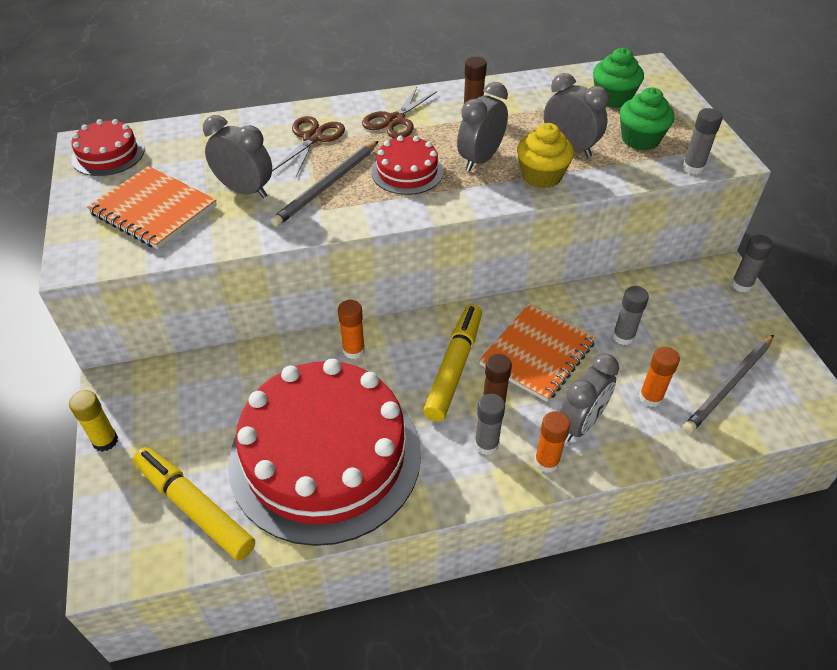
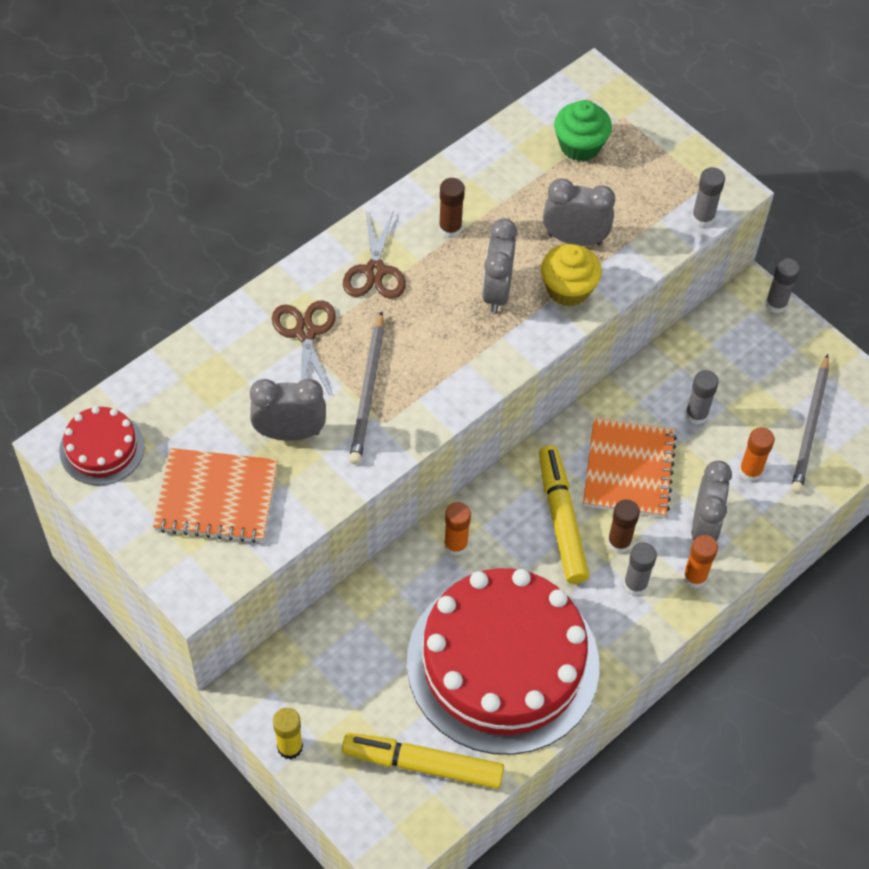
camera: 30 degrees left, 10 degrees up
red cake [371,136,444,195] -> none
green cupcake [620,87,675,150] -> none

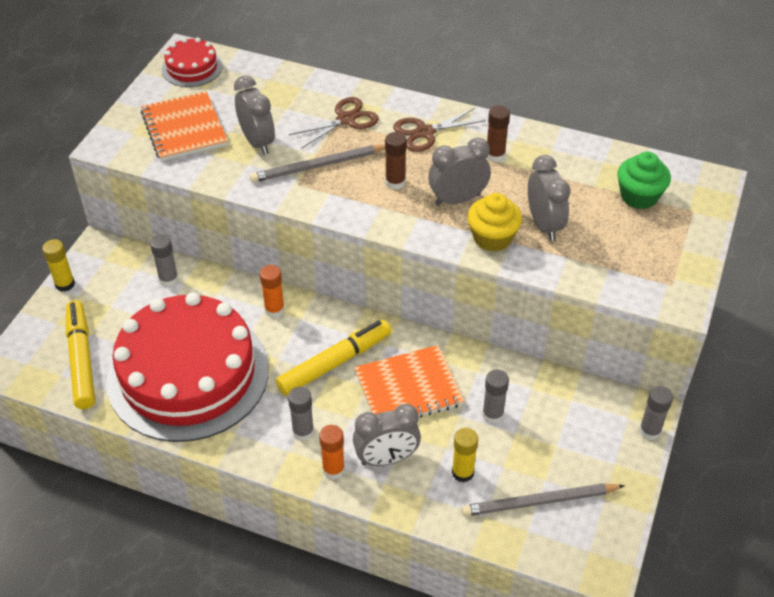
camera: 65 degrees right, 10 degrees down
brown glue stick [608,499,640,553] -> brown glue stick moved to [385,132,407,189]
grey glue stick [691,167,725,228] -> grey glue stick moved to [150,234,178,287]
orange glue stick [739,427,775,482] -> yellow glue stick [452,428,478,483]

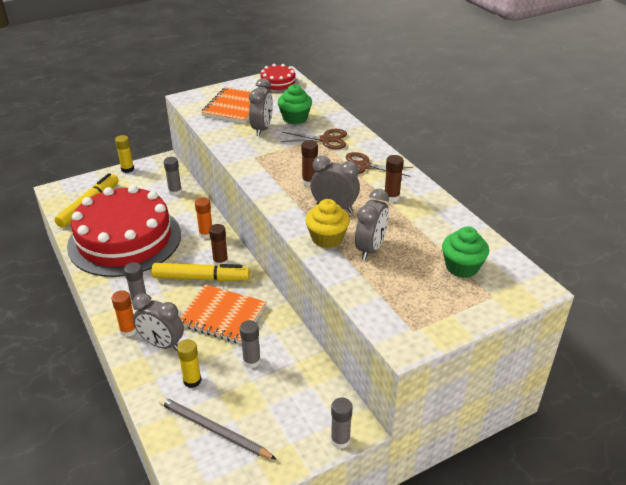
camera: 40 degrees right, 10 degrees down
grey pencil [250,145,385,183] -> none
none -> brown glue stick [209,224,228,266]
none -> green cupcake [278,84,312,124]

